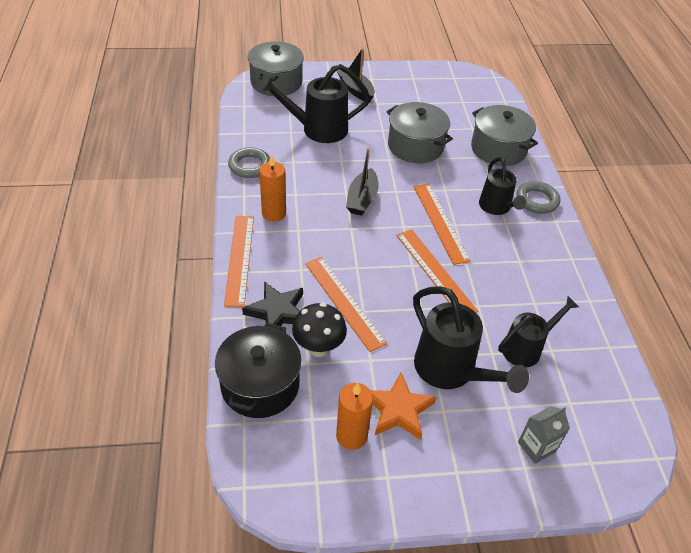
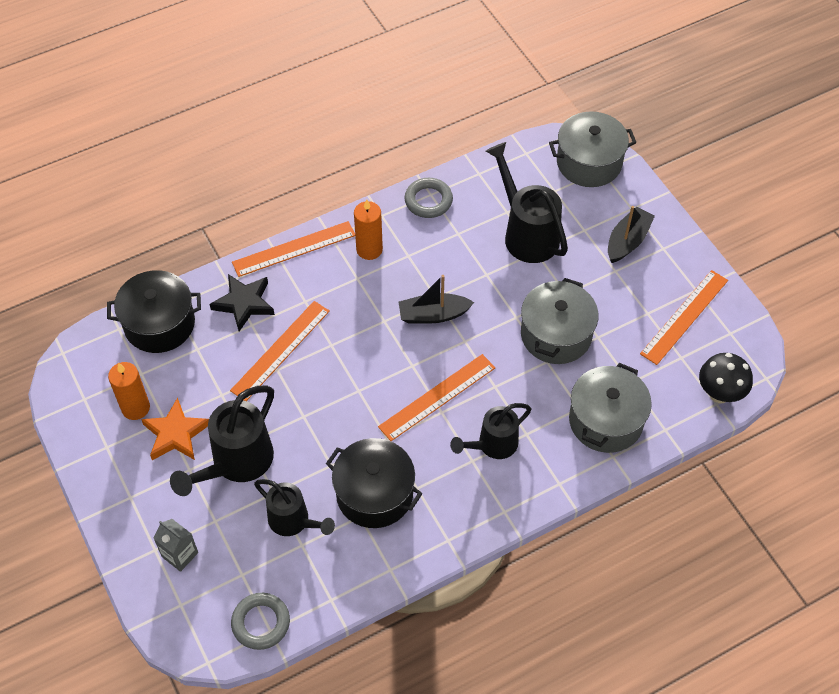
camera: 70 degrees right, 10 degrees up
black mushroom [292,303,347,357] -> black mushroom moved to [699,353,753,403]
orange ruler [396,229,478,313] -> orange ruler moved to [640,270,728,365]
grey ring [516,181,560,214] -> grey ring moved to [231,593,290,650]
none -> black pot [326,438,422,528]

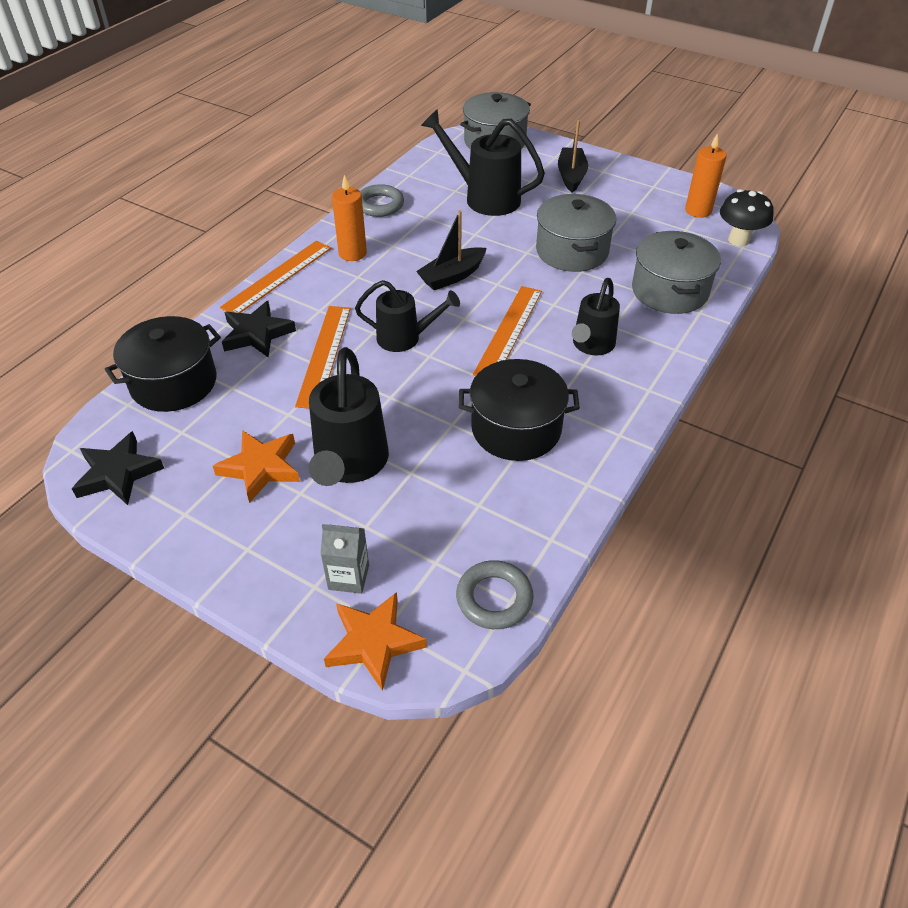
camera: 30 degrees left, 10 degrees down
orange candle [108,362,150,420] -> orange candle moved to [685,133,727,218]
black watering can [254,479,335,536] -> black watering can moved to [355,280,460,352]
orange ruler [640,270,728,365] -> none
none -> black star [72,431,164,505]
none -> orange star [324,592,427,691]

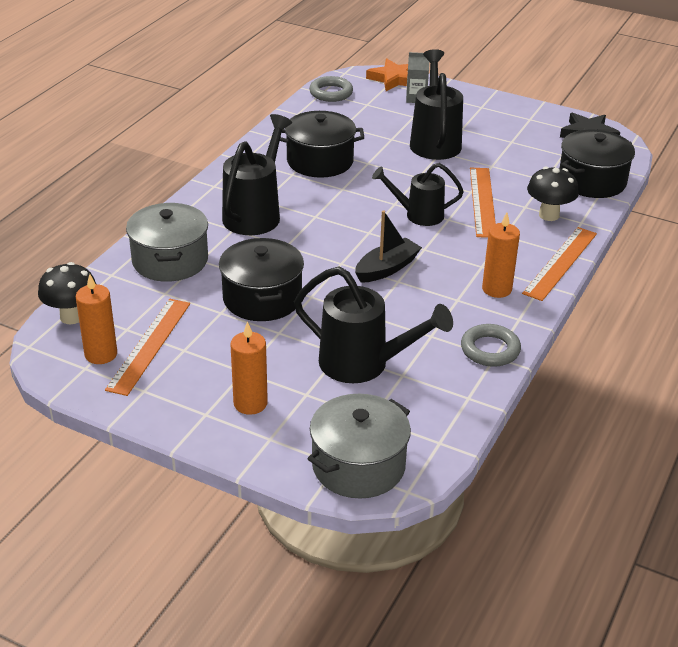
camera: 175 degrees right, 10 degrees down
orange star [213,430,300,503] -> none
black star [222,301,296,357] -> black mushroom [527,166,579,221]
orange ruler [473,286,542,376] -> orange ruler moved to [105,299,190,396]
grey pot [536,194,616,272] -> black pot [219,238,304,321]
black boat [558,120,588,193] -> orange candle [230,321,268,415]
black watering can [572,278,620,355] -> black watering can [222,114,292,235], size x1.53

